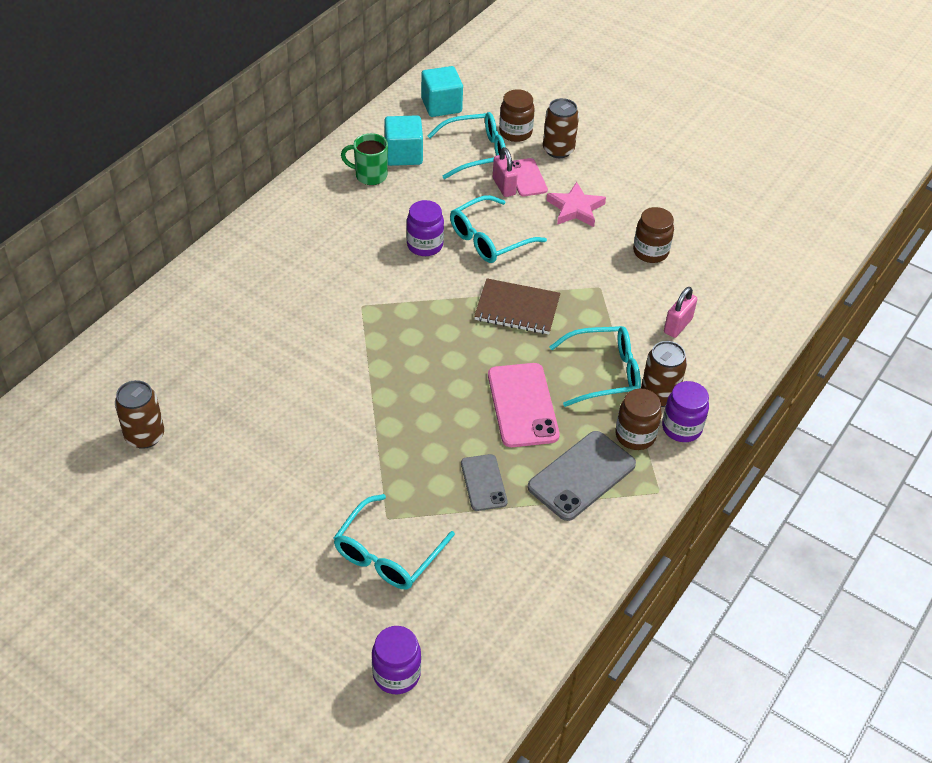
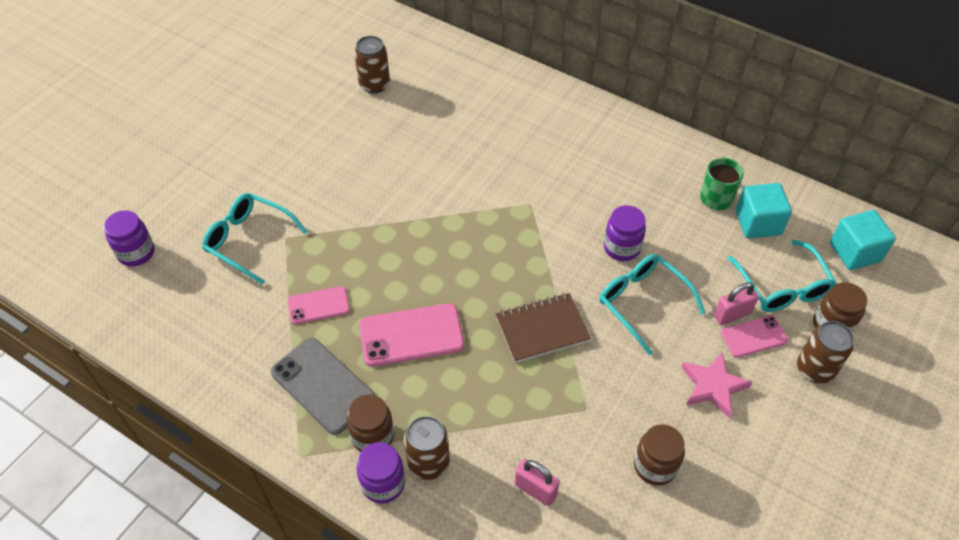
camera: 90 degrees right, 5 degrees up
grey phone [461,454,508,511] -> pink phone [288,286,350,324]
brown notebook [474,278,560,334] -> brown notebook turned 60 degrees clockwise [496,293,591,363]
turquoise glasses [549,326,641,407] -> none

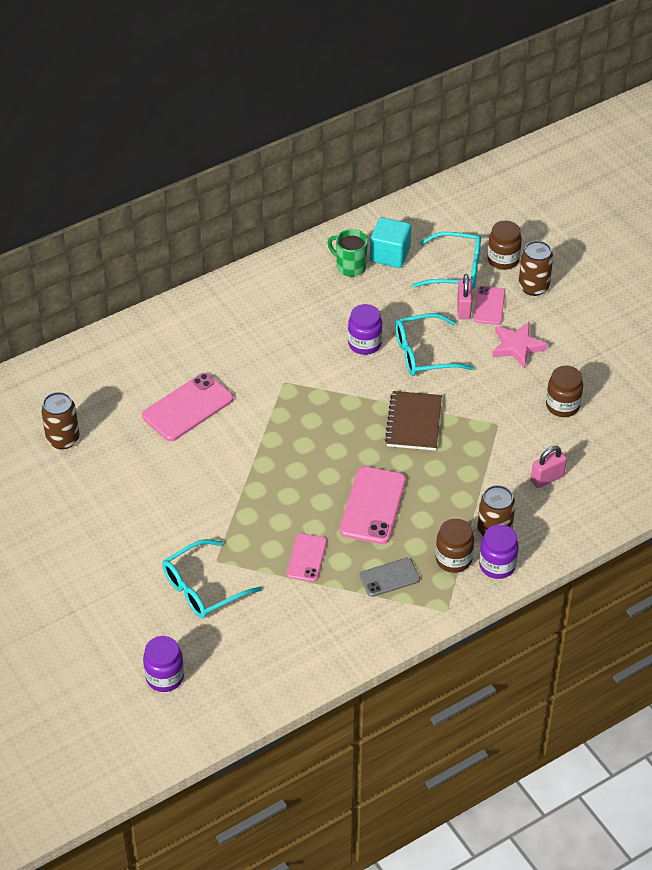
camera: 65 degrees left, 5 degrees down
grey phone [271,338,375,435] -> grey phone [359,558,420,597], size x0.60
turquoise cube [830,210,896,270] -> none
none -> pink phone [142,373,233,441]

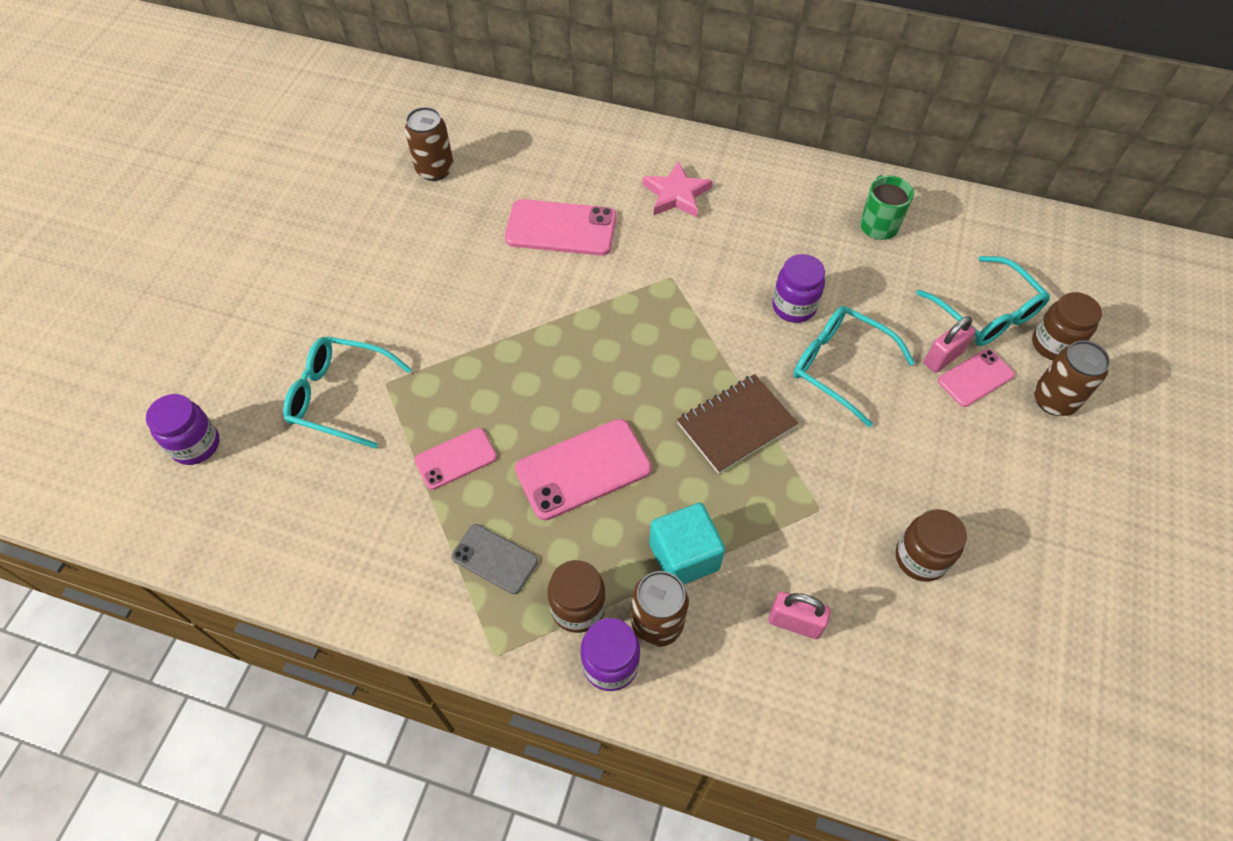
camera: 50 degrees right, 10 degrees up
turquoise cube [370,217,411,268] -> turquoise cube moved to [649,503,725,584]
pink star [492,322,548,369] -> pink star moved to [643,161,712,218]

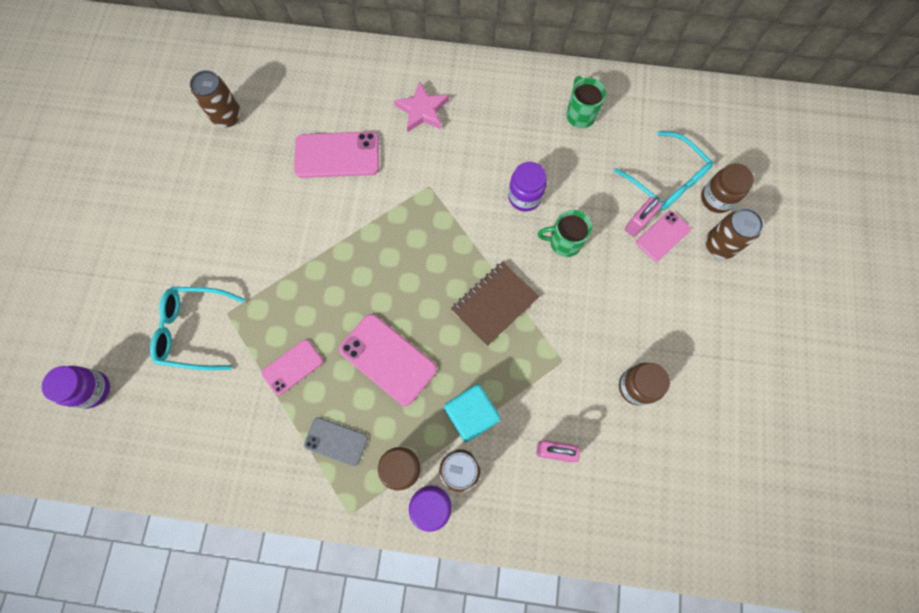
camera: 10 degrees left, 15 degrees up
pink phone [515,419,652,520] -> pink phone turned 75 degrees clockwise [339,314,437,406]
turquoise glasses [793,306,915,427] -> green mug [538,210,592,257]

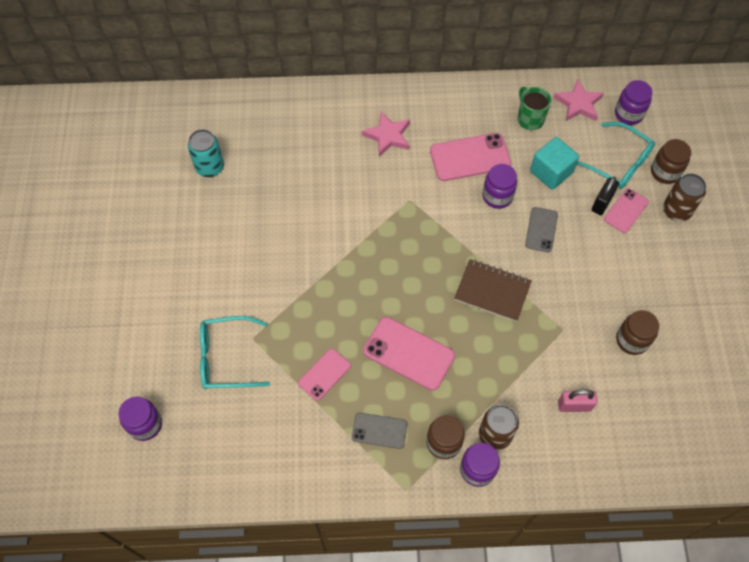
camera: 10 degrees left, 10 degrees down
brown can [190,70,241,127] -> turquoise can [188,129,224,177]
pink phone [294,131,379,178] -> pink phone moved to [430,133,511,181]
turquoise cube [444,384,500,442] -> turquoise cube moved to [530,137,579,190]
brown notebook [451,261,539,346] -> brown notebook turned 75 degrees clockwise [454,259,532,322]
green mug [538,210,592,257] -> grey phone [525,207,558,252]
pink padlock [625,197,662,237] -> black padlock [592,177,619,215]
none -> pink star [553,79,604,121]
none -> purple jar [615,80,653,125]

